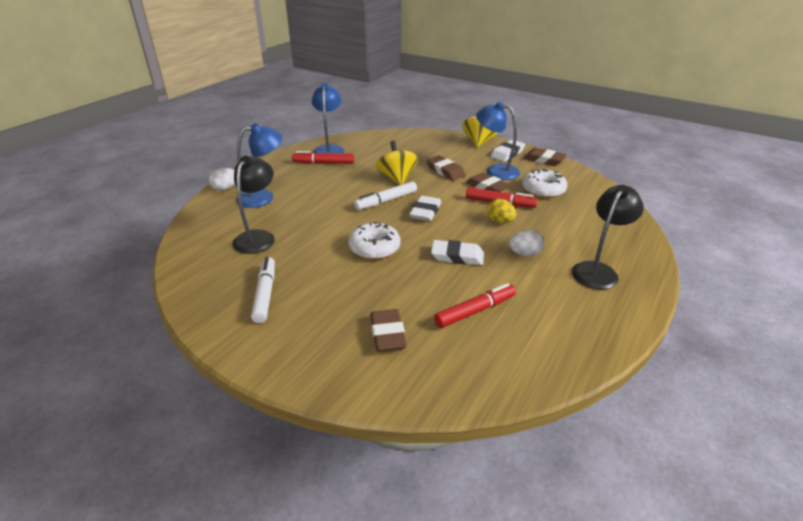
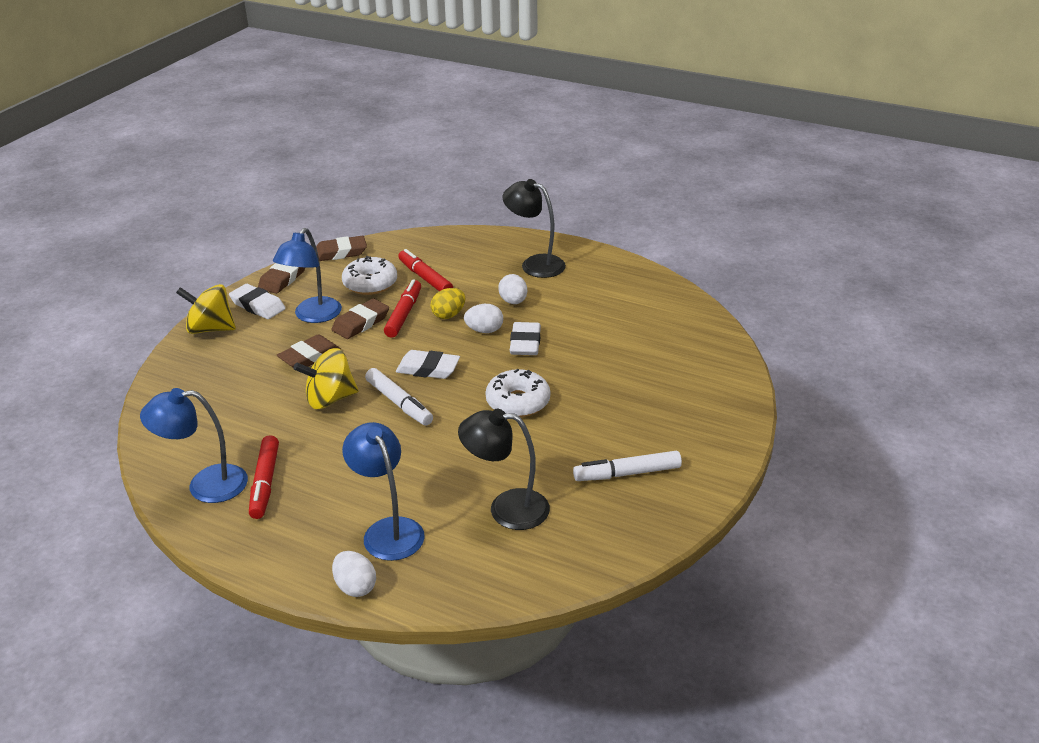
camera: 95 degrees left, 0 degrees up
brown eraser [370,309,407,351] -> brown eraser moved to [316,236,367,261]
red marker [434,283,516,328] -> red marker moved to [398,249,453,291]
none -> white egg [464,304,503,333]

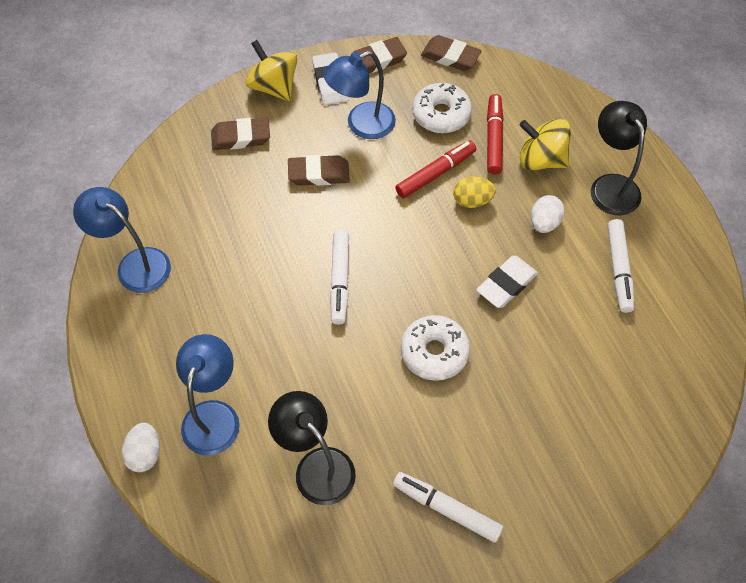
camera: 40 degrees right, 25 degrees up
red marker [249,435,279,519] -> none
yellow spinning top [293,348,359,409] -> yellow spinning top moved to [520,119,571,170]
brown eraser [331,298,389,339] -> brown eraser moved to [211,118,270,150]
white eraser [396,350,460,379] -> none
white egg [464,304,503,333] -> none
none -> white marker [607,219,634,313]

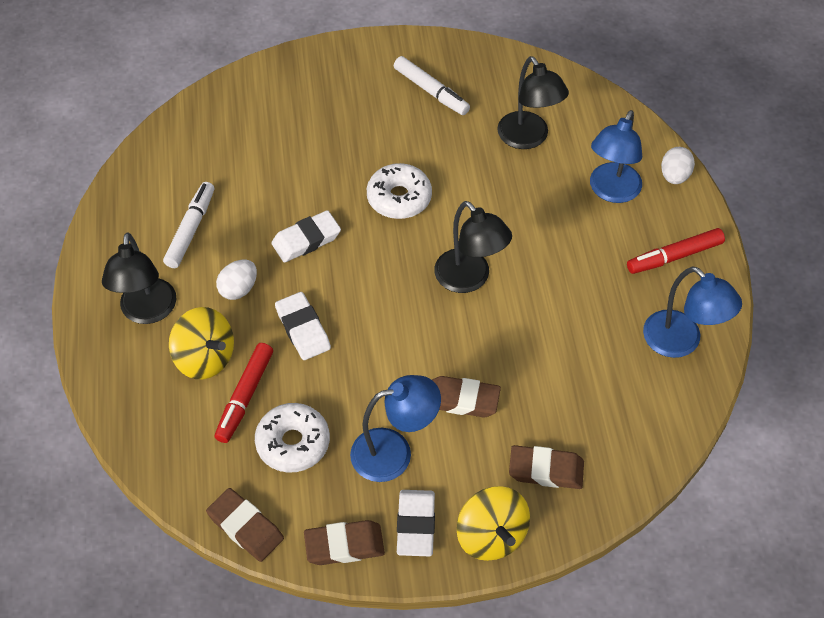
camera: 165 degrees left, 5 degrees down
white marker [330,230,349,325] -> black lamp [434,201,512,293]
red marker [395,140,476,198] -> red marker moved to [627,228,725,274]
yellow egg [453,176,496,208] -> white eraser [275,292,331,360]

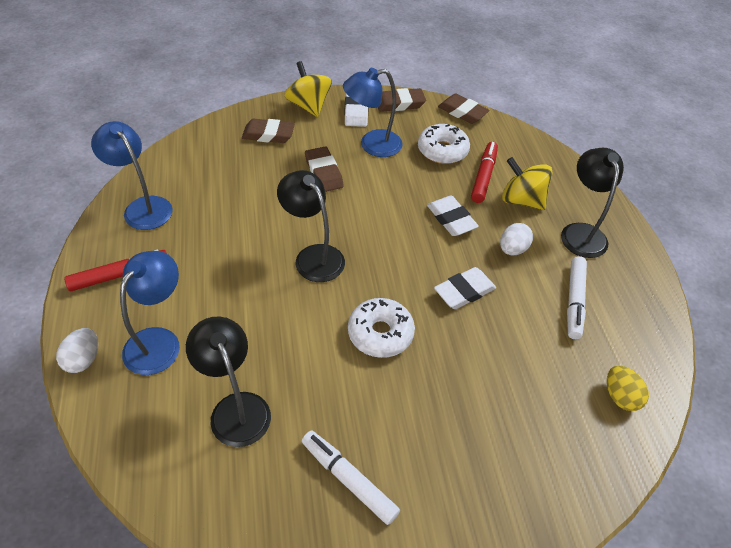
camera: 175 degrees right, 5 degrees down
brown eraser [432,376,501,418] -> brown eraser turned 60 degrees clockwise [305,146,344,192]
none -> yellow egg [607,366,649,411]

